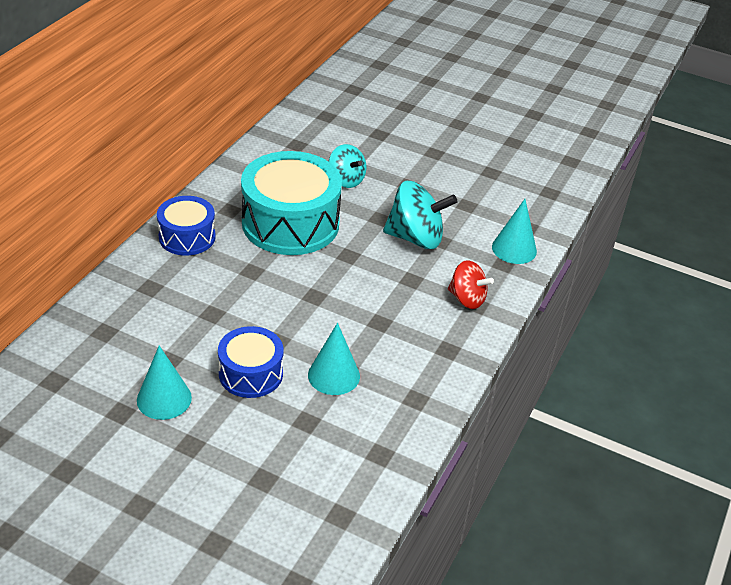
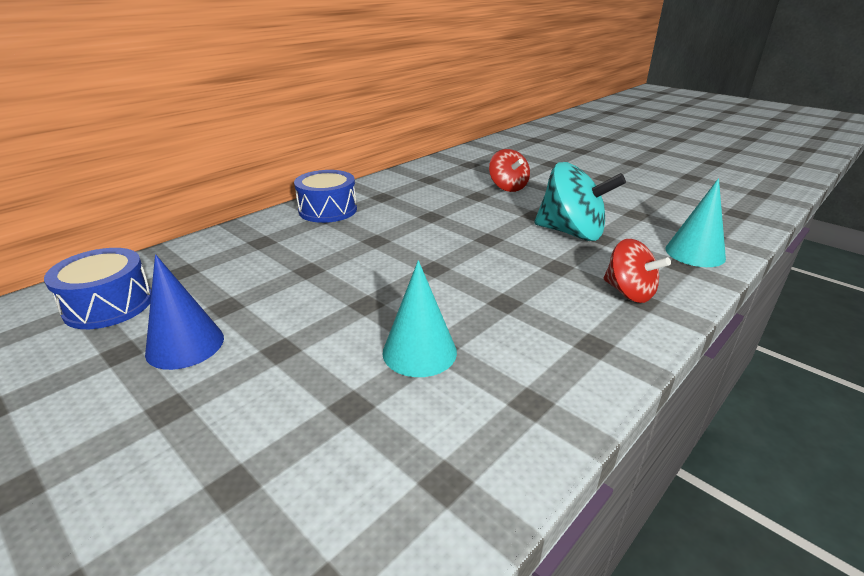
camera: 20 degrees right, 10 degrees down
turquoise cone [137,346,192,420] -> blue cone [145,254,224,370]
blue drum [218,326,283,398] -> blue drum moved to [44,248,151,329]
turquoise drum [241,151,342,255] -> none
turquoise spinning top [329,144,367,188] -> red spinning top [489,149,530,192]

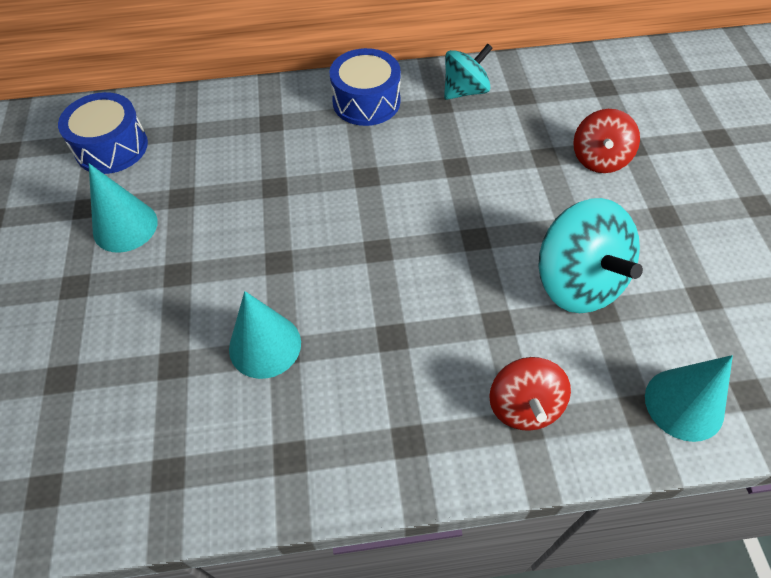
camera: 40 degrees right, 25 degrees up
blue cone [145,254,224,370] -> turquoise cone [89,163,158,253]
none -> turquoise spinning top [444,44,493,100]

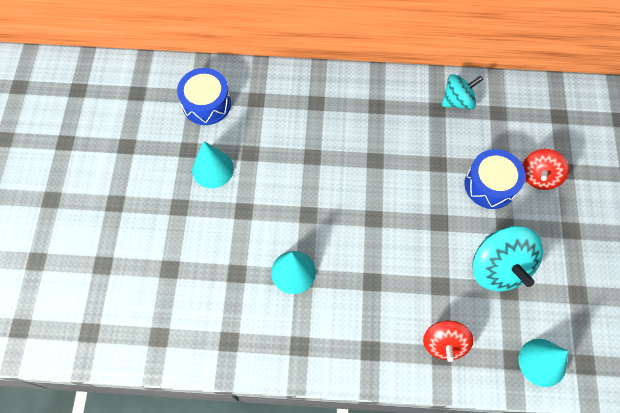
camera: 10 degrees right, 10 degrees up
blue drum [330,48,401,126] -> blue drum moved to [465,149,525,209]

